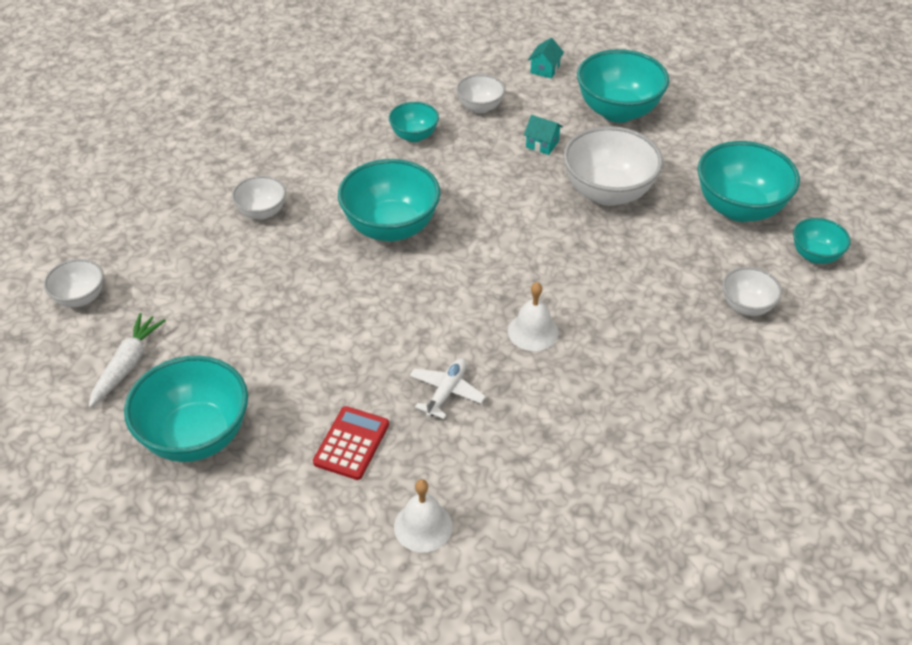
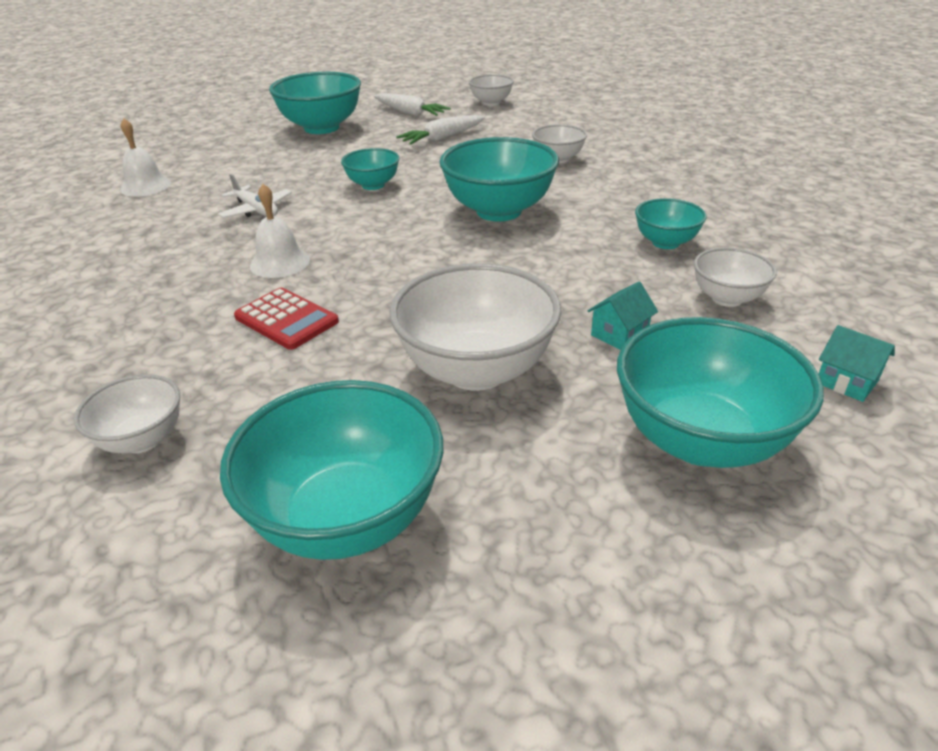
camera: 110 degrees right, 10 degrees down
red calculator [313,406,389,480] -> red calculator moved to [234,288,339,350]
turquoise bowl [793,218,851,264] -> turquoise bowl moved to [341,148,399,190]
none -> white carrot [396,115,485,145]

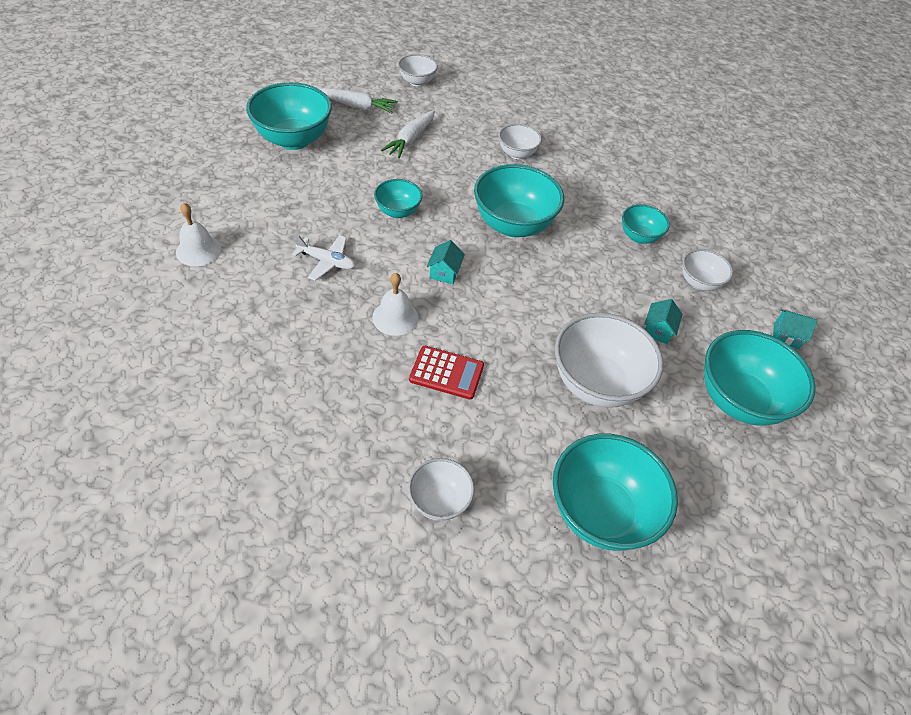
camera: 30 degrees left, 15 degrees up
none -> turquoise house [427,240,465,284]

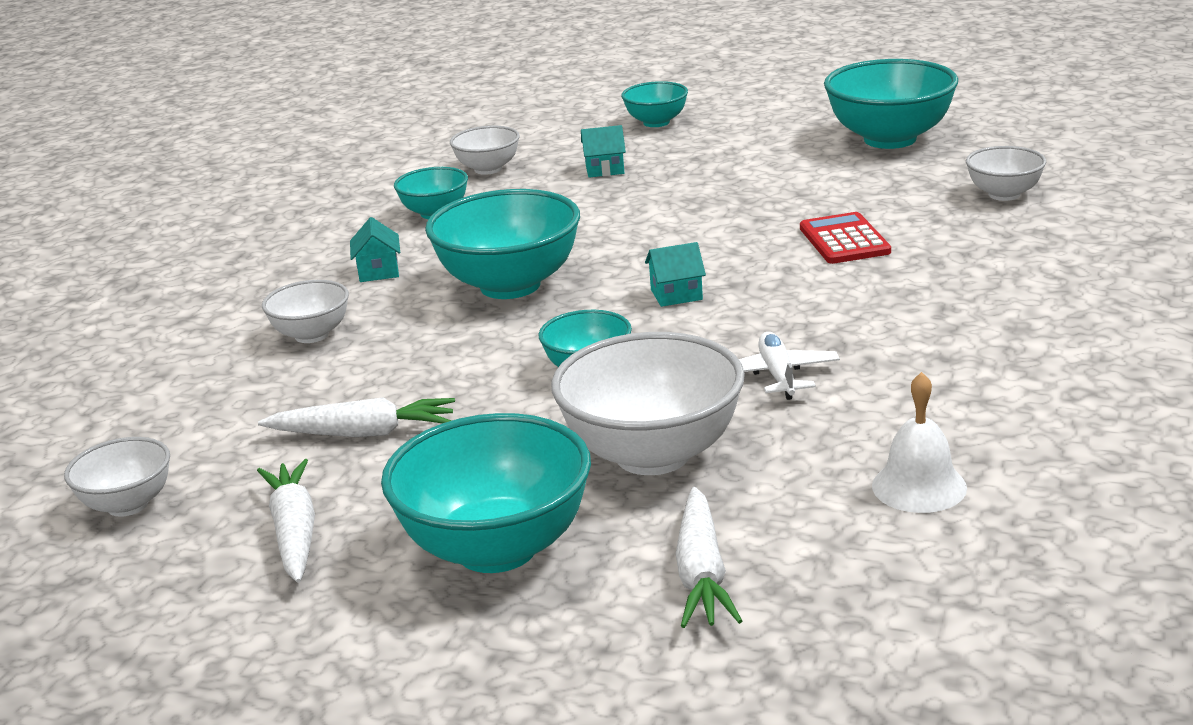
camera: 110 degrees left, 25 degrees down
white bell [372,273,419,336] -> none
white bowl [555,313,663,408] -> white bowl moved to [551,332,745,475]
turquoise bowl [704,330,816,426] -> turquoise bowl [621,81,688,127], size x0.54
turquoise house [773,309,818,349] -> turquoise house moved to [350,217,400,282]
none -> white carrot [676,487,742,628]

